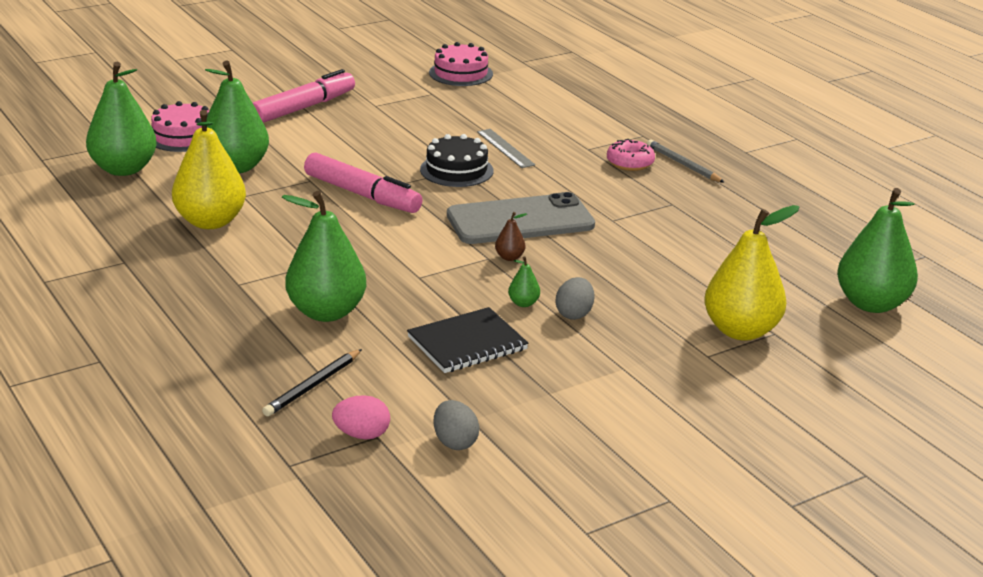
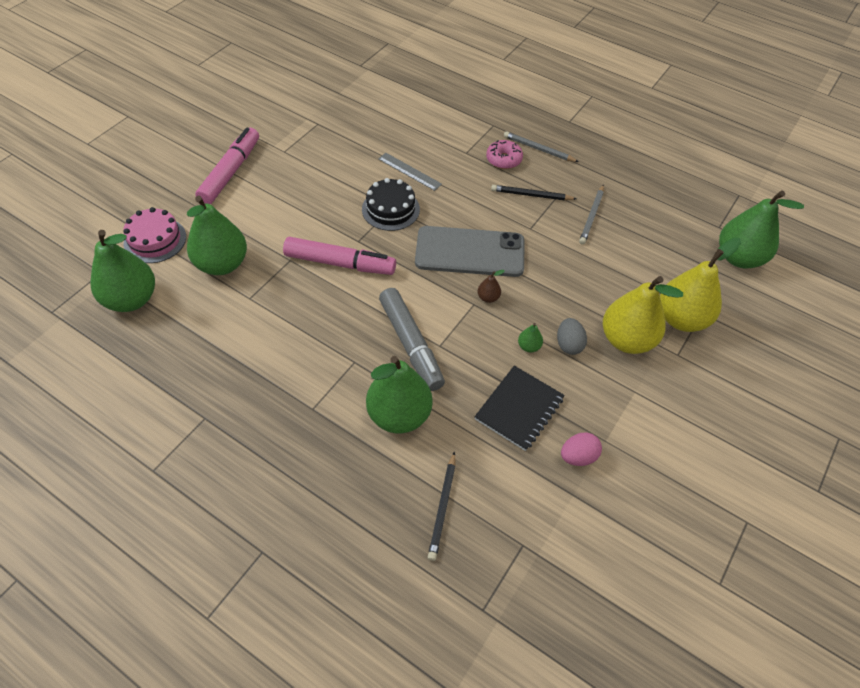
camera: 25 degrees left, 25 degrees up
yellow pear [172,110,246,229] -> yellow pear moved to [603,276,683,354]
pink egg [332,395,390,439] -> pink egg moved to [561,433,602,466]
pink cake [429,42,493,86] -> none
grey egg [434,400,480,450] -> none
grey phone [447,192,595,244] -> grey phone turned 45 degrees clockwise [415,226,524,277]
none -> grey marker [379,288,445,391]
none -> black pencil [491,185,577,200]
none -> grey pencil [579,184,604,245]

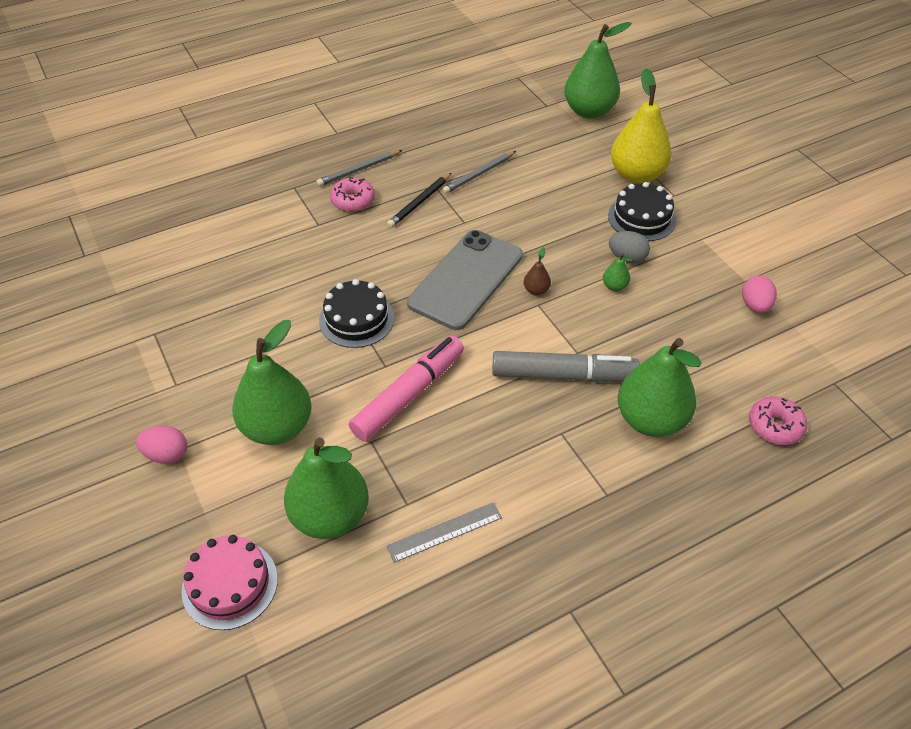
camera: 60 degrees left, 5 degrees down
green pear [90,230,155,312] -> green pear moved to [232,320,312,445]
pink marker [195,127,259,204] -> pink egg [136,426,187,464]
grey ruler [378,153,442,191] -> grey ruler moved to [387,502,502,563]
black pencil [428,451,456,561] -> pink donut [749,396,807,445]
black notebook [474,366,565,451] -> none
grey pencil [579,184,604,245] -> grey pencil turned 90 degrees clockwise [442,151,516,194]
yellow pear [603,276,683,354] -> black cake [608,182,676,241]

